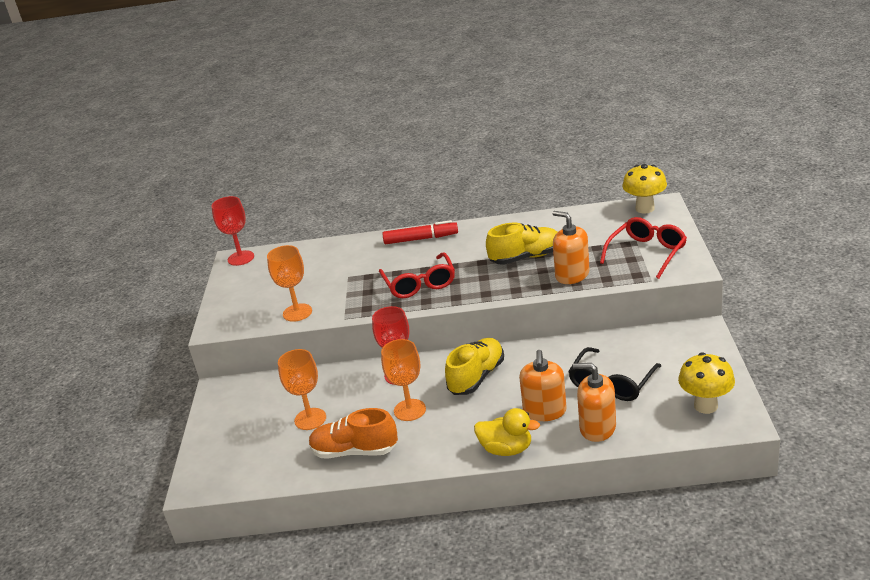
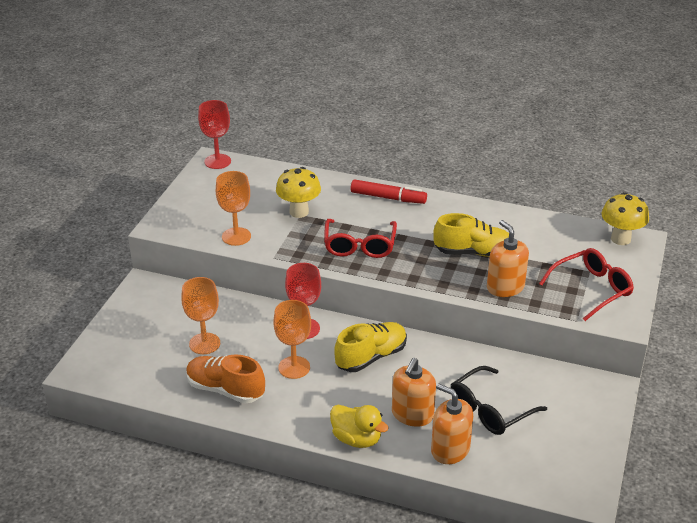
camera: 15 degrees right, 5 degrees up
yellow mushroom [678,352,735,414] -> yellow mushroom moved to [276,167,321,218]

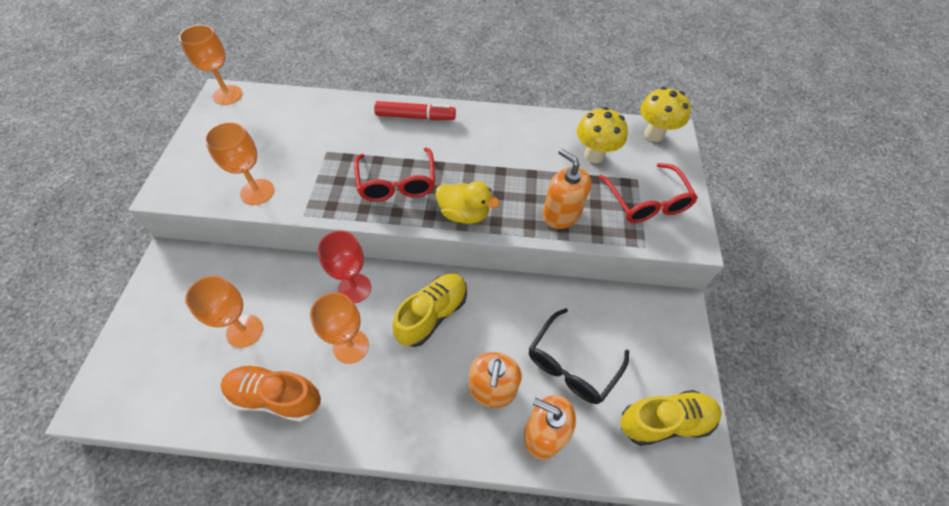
camera: 15 degrees left, 20 degrees up
red goblet [198,100,231,169] -> orange goblet [179,25,242,105]
yellow mushroom [276,167,321,218] -> yellow mushroom moved to [577,107,628,163]
yellow duck [330,405,389,448] -> yellow duck moved to [436,181,500,224]
yellow shoe [433,213,509,257] -> yellow shoe moved to [620,390,722,446]
red glasses [539,248,634,321] -> red glasses turned 120 degrees clockwise [599,163,698,223]

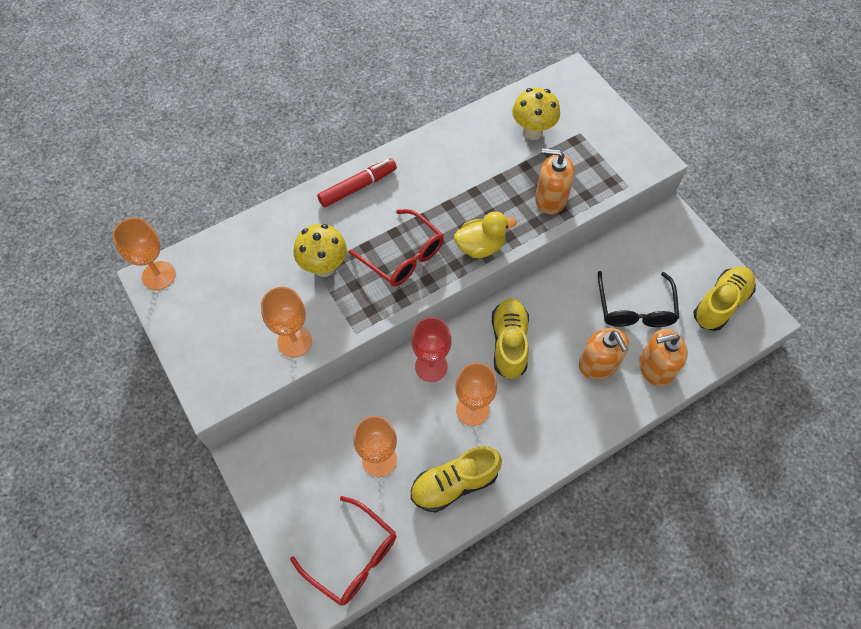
camera: 35 degrees left, 5 degrees up
orange shoe [221,364,321,422] -> yellow shoe [411,446,502,513]
red glasses [599,163,698,223] -> red glasses moved to [290,496,396,606]
yellow mushroom [640,87,691,142] -> yellow mushroom moved to [294,224,347,277]

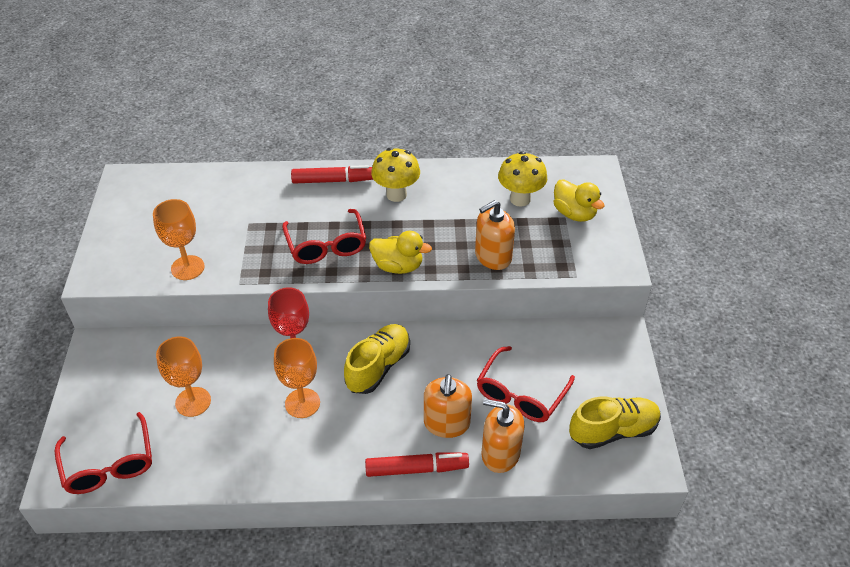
camera: 30 degrees right, 15 degrees down
orange goblet [112,218,176,290] -> none
yellow mushroom [294,224,347,277] -> yellow mushroom moved to [371,148,420,202]
yellow shoe [411,446,502,513] -> none
orange soap dispenser [535,148,575,214] -> orange soap dispenser turned 75 degrees counterclockwise [475,200,515,270]
black glasses [598,271,679,327] -> red glasses [477,346,575,422]
none -> red marker [365,452,469,477]
none -> yellow duck [554,179,604,222]

